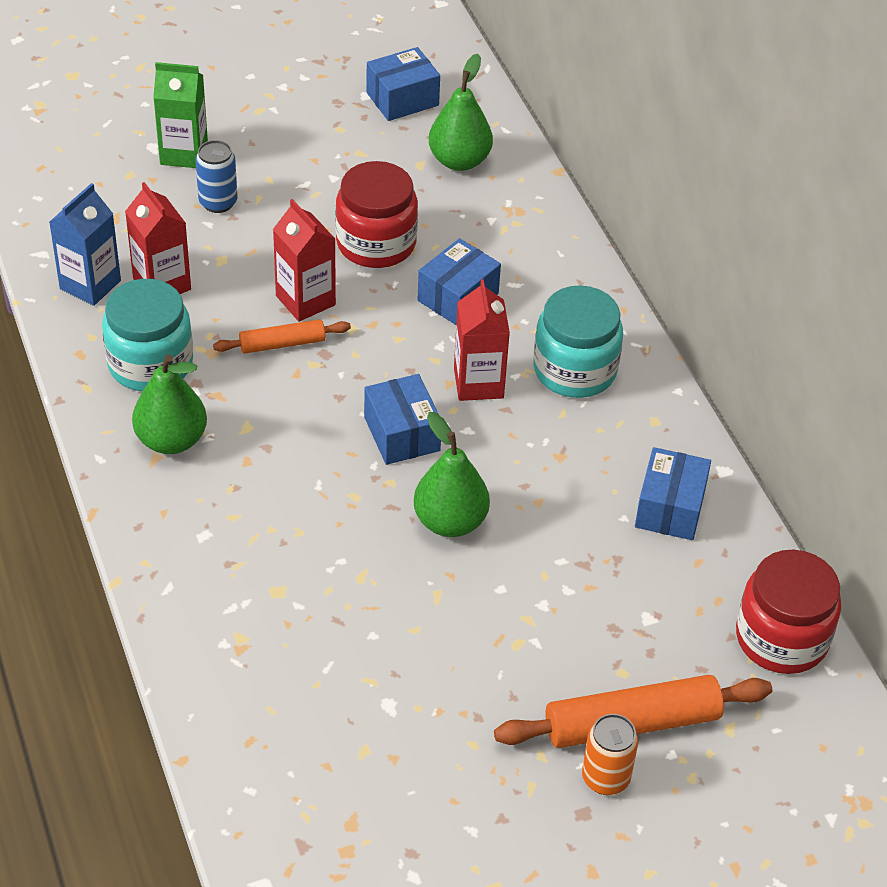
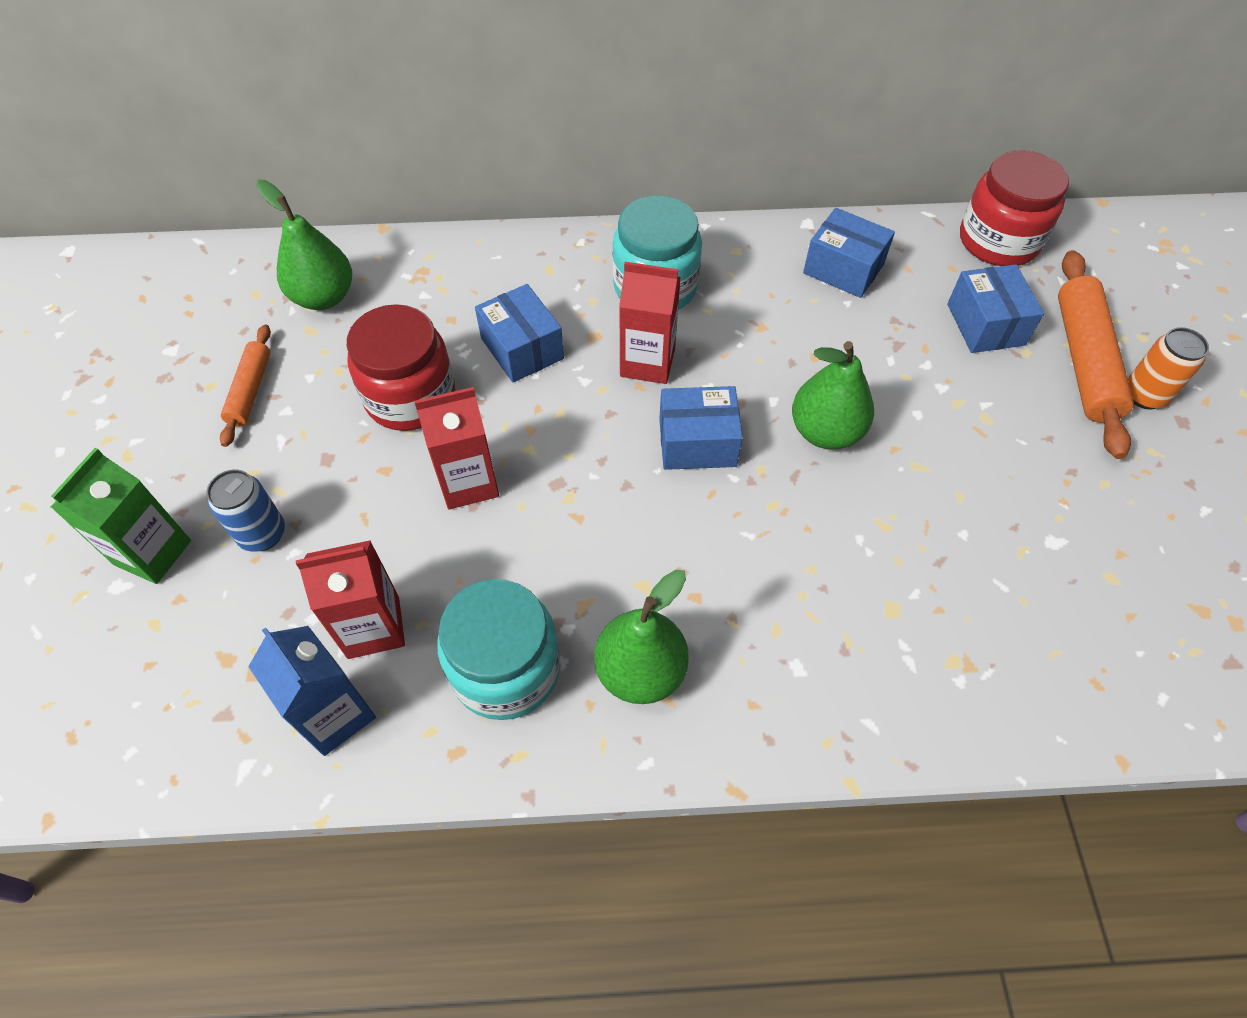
camera: 70 degrees left, 10 degrees up
orange rolling pin [213,319,351,354] -> orange rolling pin moved to [220,324,271,447]
blue box [366,47,440,121] -> blue box moved to [947,264,1044,353]

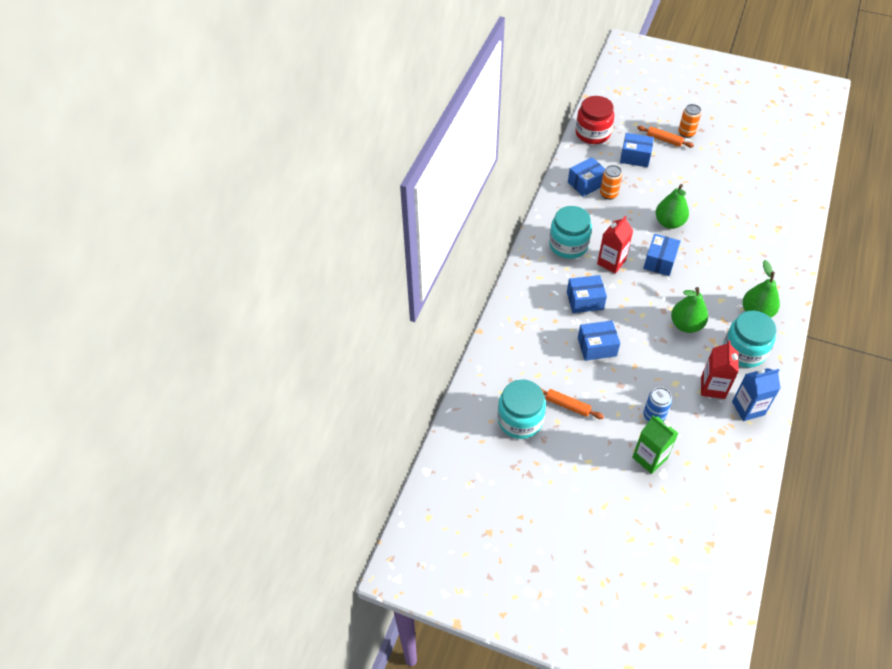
camera: 65 degrees left, 5 degrees down
green pear [256,180,352,310] -> green pear moved to [671,287,708,333]
red jar [347,304,455,431] -> blue box [578,321,620,361]
red carton [414,387,499,509] -> none
orange rolling pin [1058,250,1134,459] -> orange rolling pin [637,126,694,148], size x0.57
none -> turquoise jar [498,379,546,439]
none -> orange can [600,165,622,200]

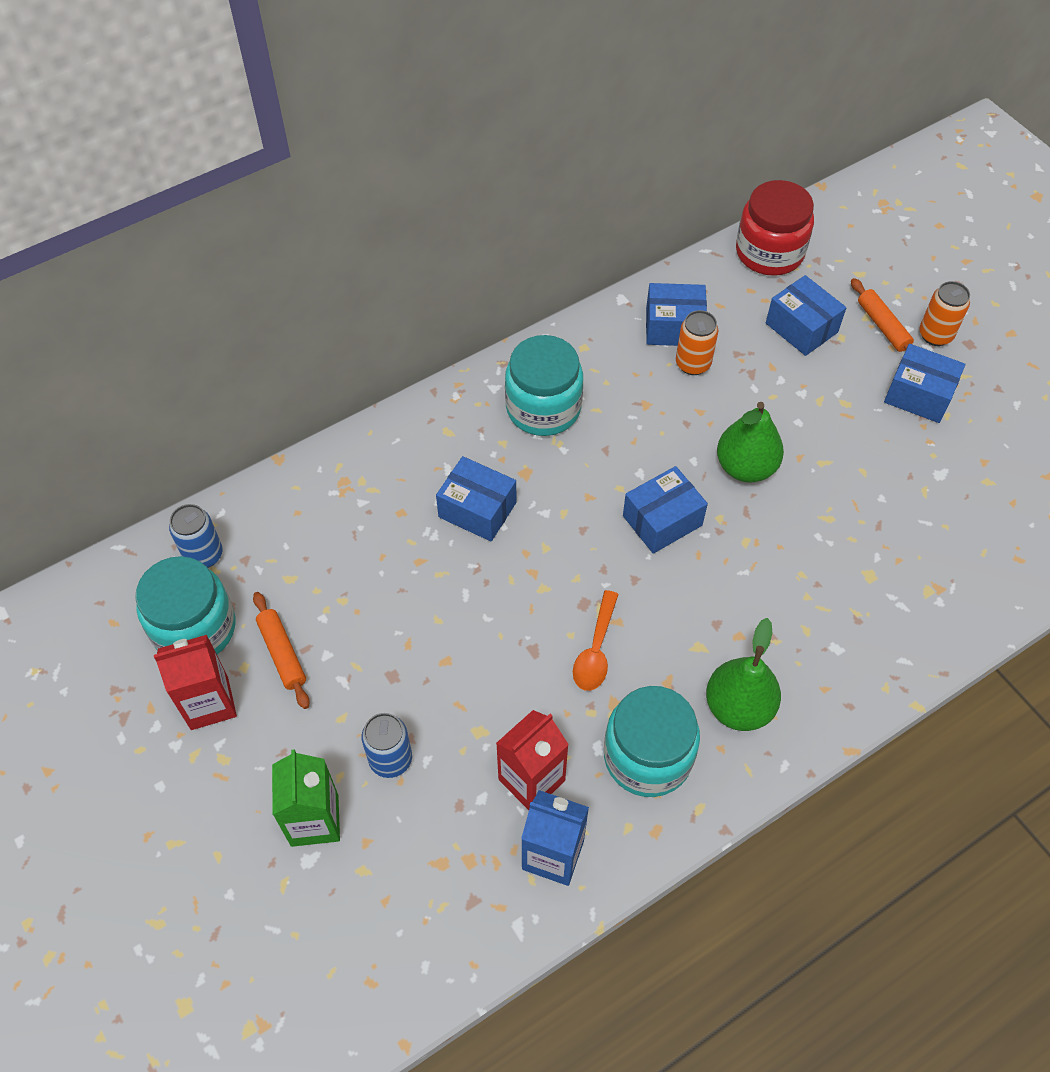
camera: 35 degrees right, 5 degrees up
blue box [578,321,620,361] -> blue box moved to [884,344,965,423]
red carton [597,216,633,274] -> red carton moved to [154,635,237,730]
green pear [671,287,708,333] -> orange spoon [573,590,619,691]
none -> blue can [169,504,223,568]

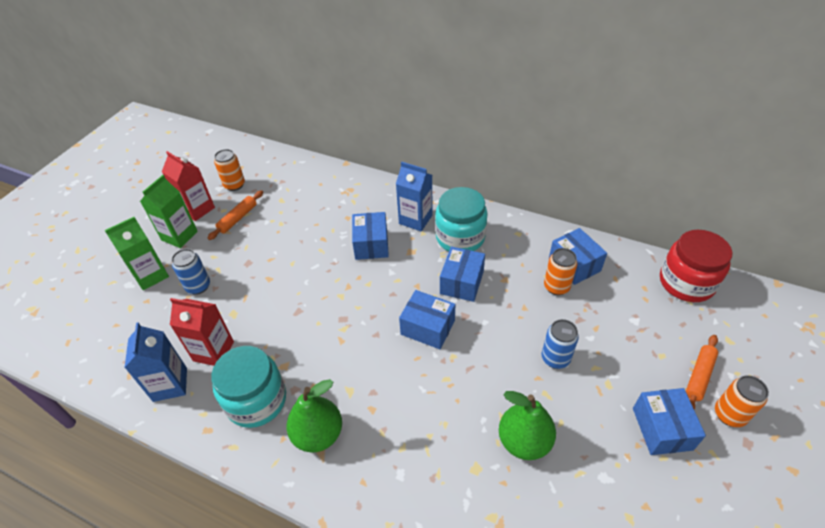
camera: 60 degrees right, 10 degrees down
turquoise jar [135,556,235,654] -> orange can [214,149,245,191]
blue can [169,504,223,568] -> blue can moved to [542,319,579,369]
orange spoon [573,590,619,691] -> none
green pear [717,402,784,483] -> green pear moved to [499,391,556,460]
blue box [766,275,846,356] -> blue box moved to [440,247,485,302]
none -> green carton [140,175,198,248]
none -> blue carton [396,162,433,231]

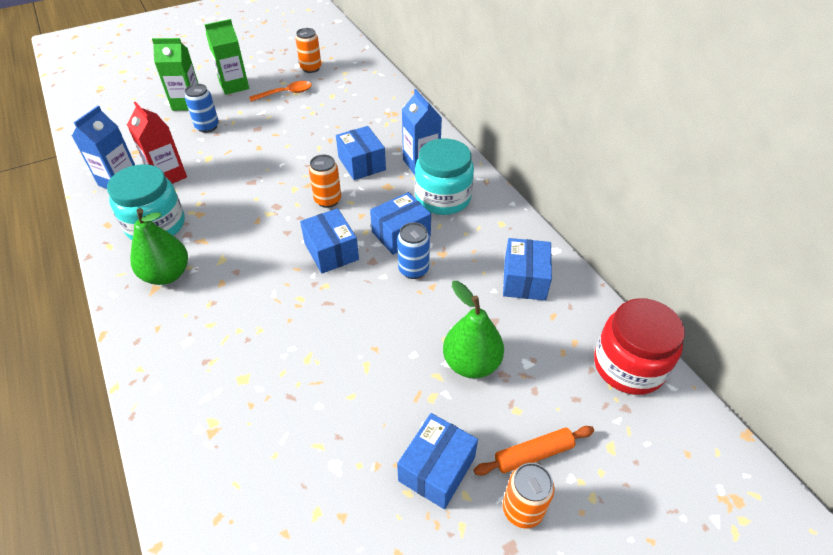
camera: 35 degrees right, 0 degrees up
red carton [162,151,215,221] -> none
orange rolling pin [208,190,263,240] -> orange spoon [249,81,312,102]
blue box [352,212,389,260] -> blue box turned 60 degrees counterclockwise [336,126,386,180]
green pear [499,391,556,460] -> green pear moved to [443,281,504,378]
blue can [542,319,579,369] -> blue can moved to [397,222,430,279]
orange can [544,248,577,295] -> orange can moved to [309,154,341,208]

